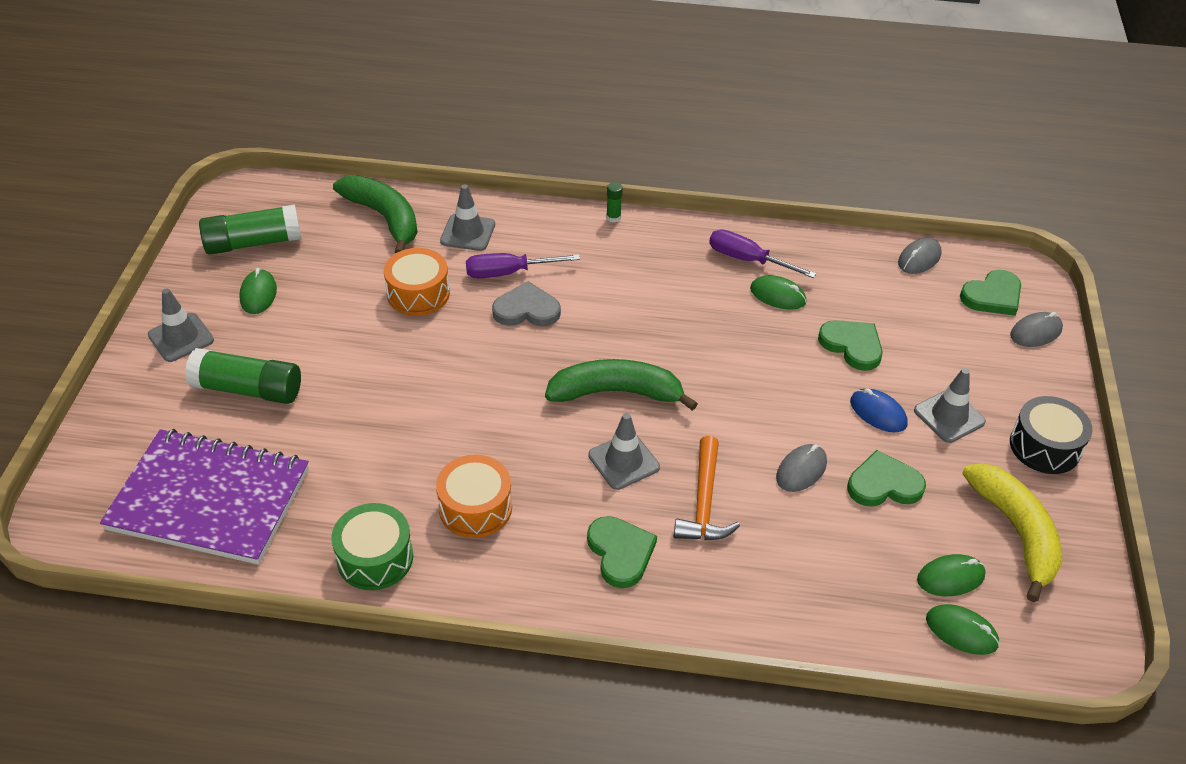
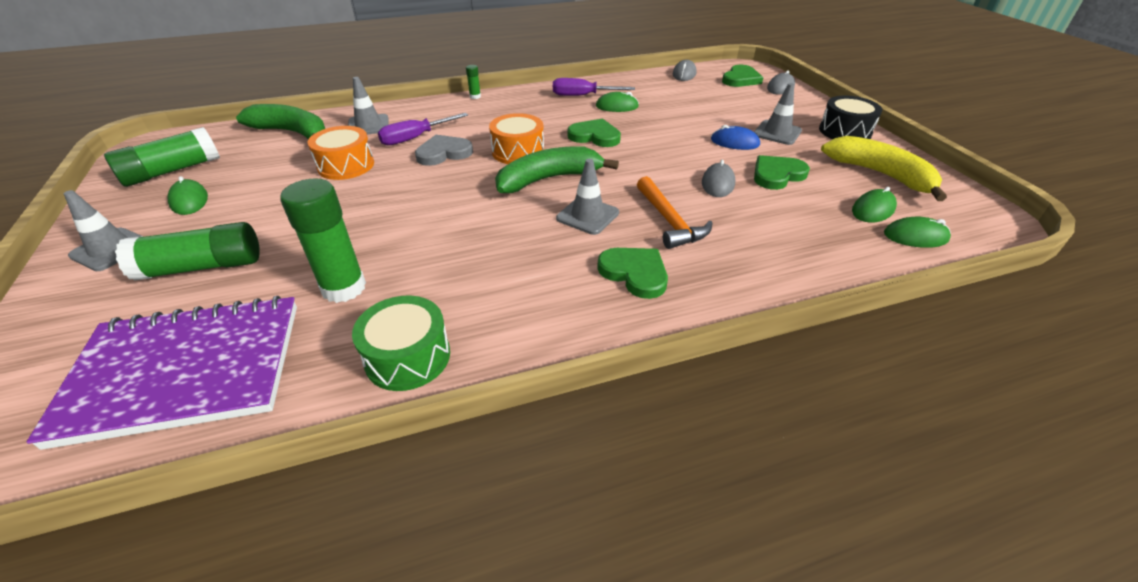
camera: 25 degrees left, 5 degrees down
orange drum [436,455,512,538] -> orange drum moved to [489,113,544,164]
green heart [818,320,883,371] -> green heart moved to [567,119,621,147]
none -> green glue stick [280,178,366,303]

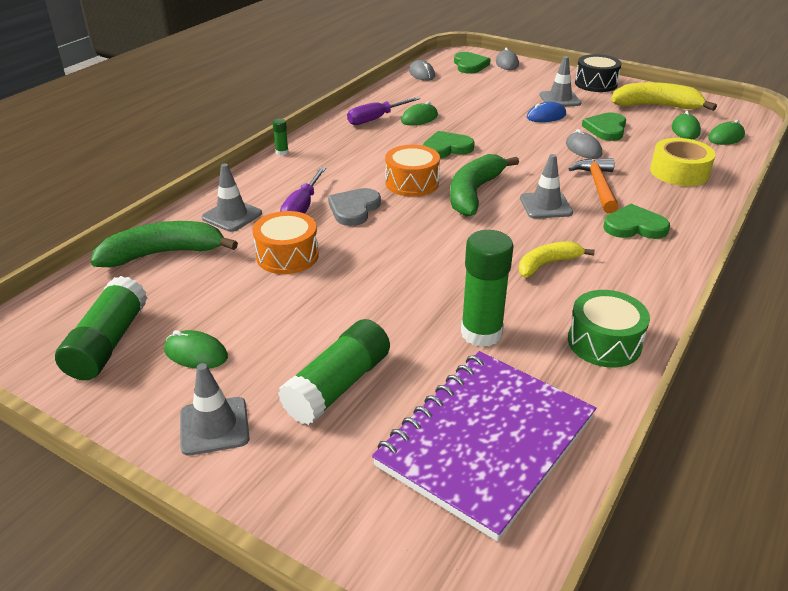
camera: 40 degrees left, 5 degrees down
orange hammer [637,176,713,249] -> orange hammer turned 120 degrees counterclockwise [569,158,619,214]
none -> yellow banana [519,241,595,278]
none -> yellow tape [650,138,715,186]

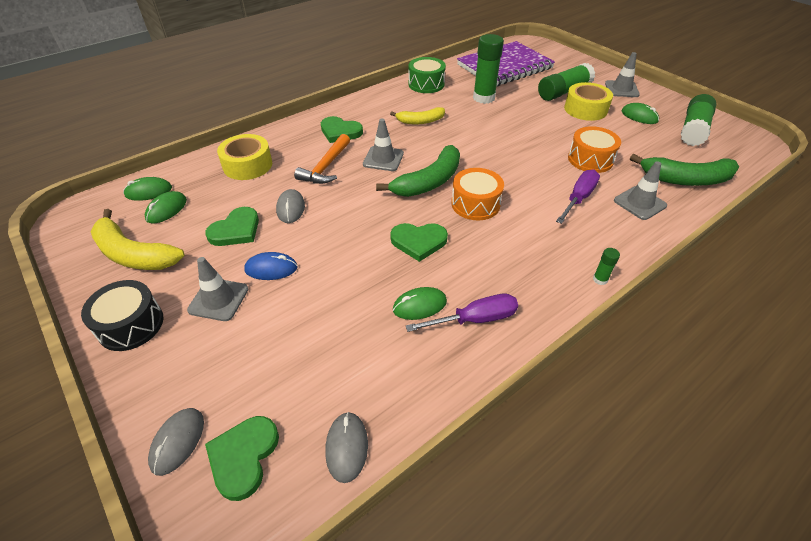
camera: 160 degrees left, 10 degrees up
grey heart [328,188,381,226] -> none
none -> yellow tape [564,82,613,121]

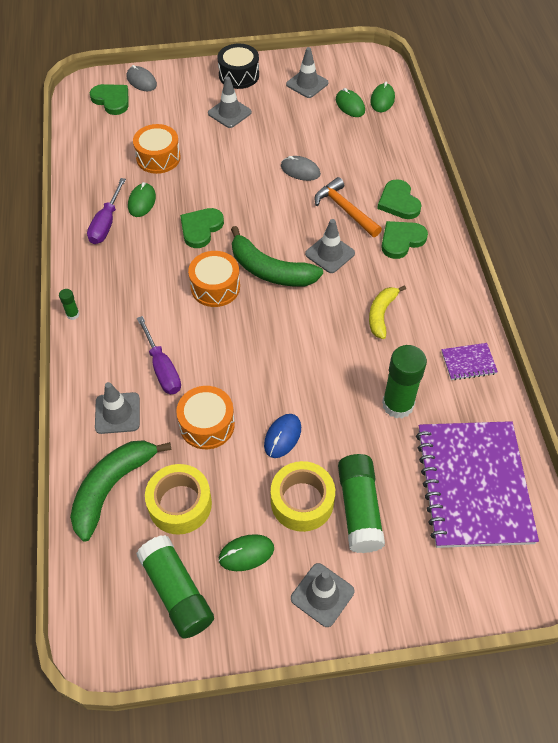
camera: 120 degrees right, 10 degrees up
yellow banana [91,209,185,270] -> grey traffic cone [286,47,329,98]
green heart [205,207,259,246] -> green heart moved to [377,179,422,219]
yellow tape [217,134,272,180] -> yellow tape moved to [145,464,212,535]
blue mouse [244,252,298,280] -> blue mouse moved to [264,414,301,458]
grey mouse [325,412,368,483] -> none
green banana [376,145,460,197] -> green banana turned 45 degrees counterclockwise [231,226,323,287]
green drum [408,57,446,93] -> purple notebook [441,343,498,381]
none -> orange drum [133,124,180,174]

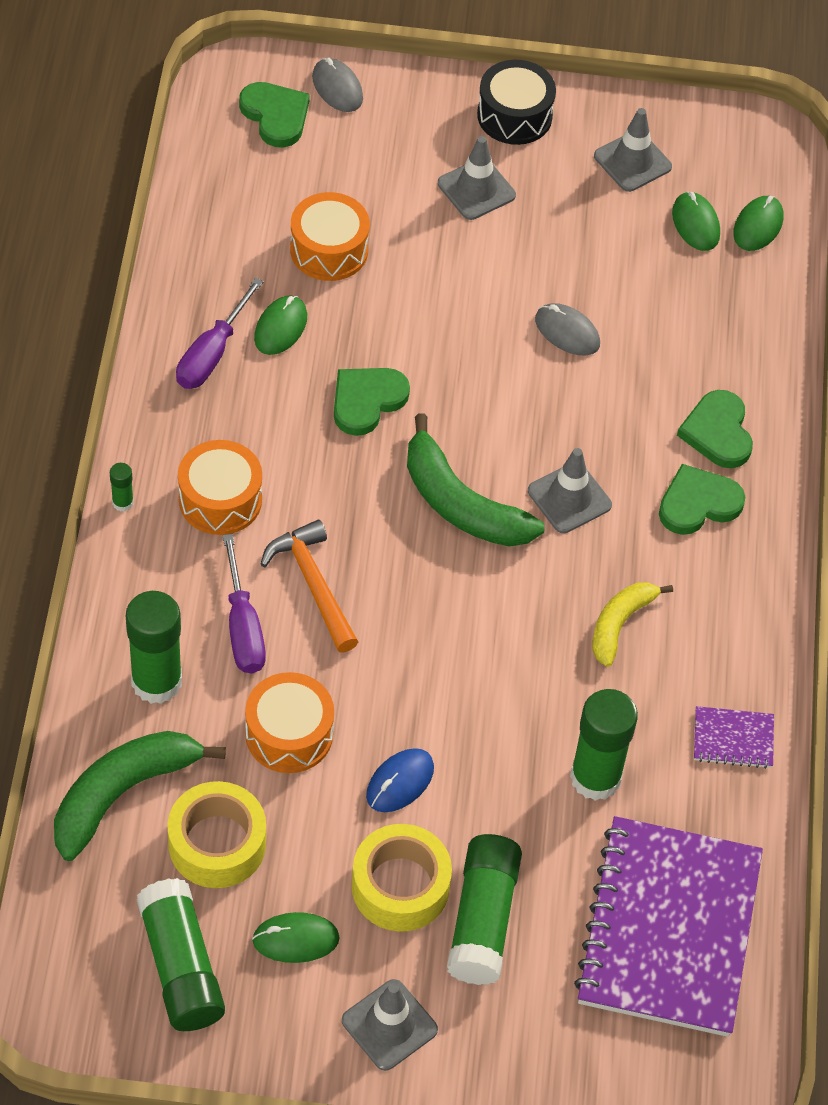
camera: 10 degrees right, 0 degrees up
grey traffic cone [95,382,140,434] -> green glue stick [126,591,182,704]
orange drum [188,251,240,307] -> orange drum moved to [178,440,262,535]
orange hammer [315,177,382,237] -> orange hammer moved to [260,520,358,652]

